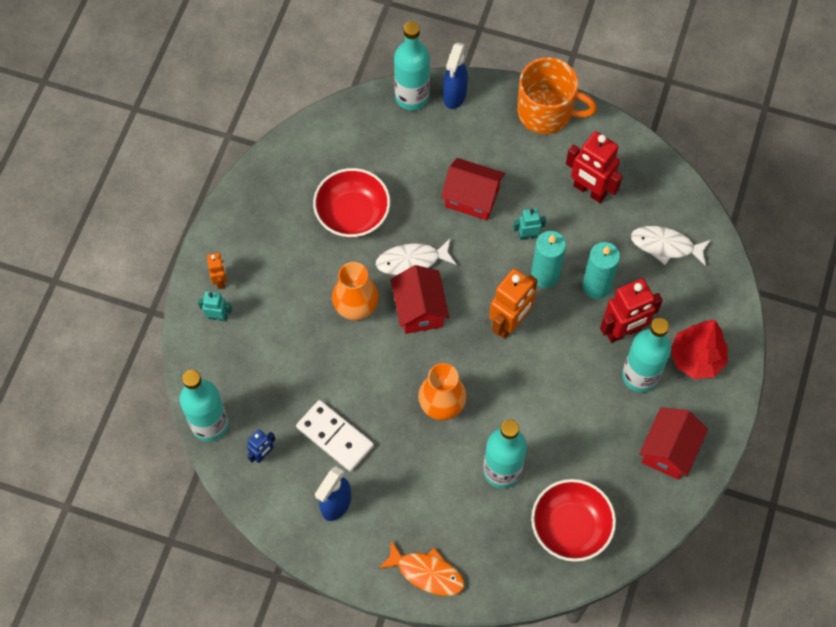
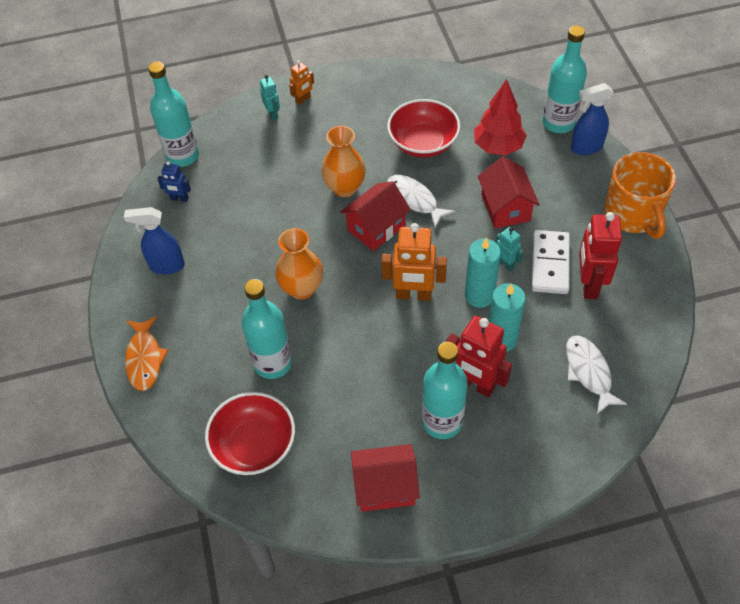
camera: 60 degrees right, 10 degrees down
white domino [296,400,374,472] -> white domino moved to [532,230,570,294]
red tree [671,320,727,379] -> red tree moved to [474,79,527,155]

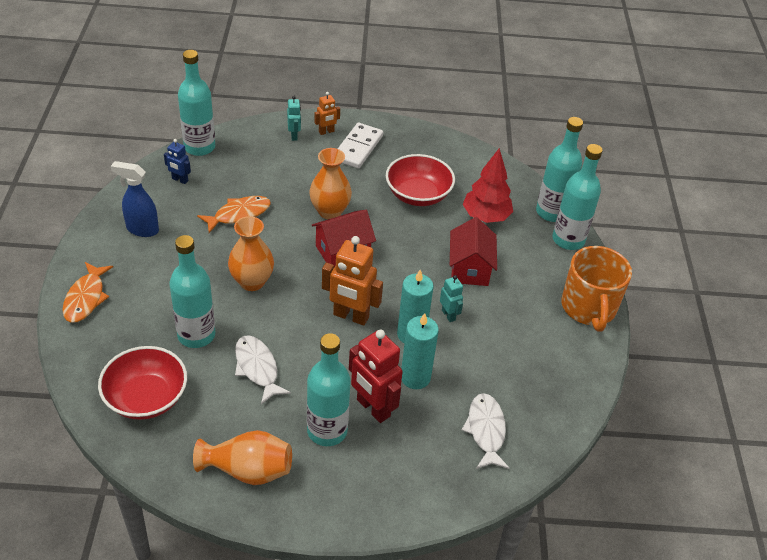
camera: 10 degrees right, 10 degrees down
red house [351,444,420,512] -> orange vase [193,430,292,485]
white fish [387,175,455,228] -> white fish moved to [235,335,291,404]
white domino [532,230,570,294] -> white domino moved to [338,123,383,168]
blue spray bottle [571,83,614,155] -> turquoise bottle [552,144,603,250]
red robot [579,212,622,299] -> none
none -> orange fish [197,196,271,233]

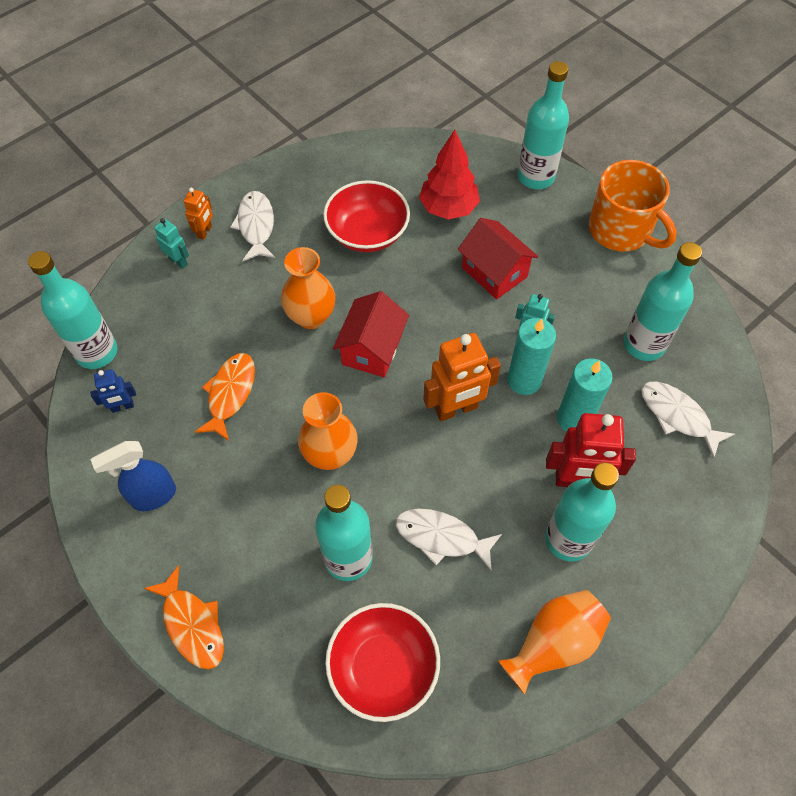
camera: 40 degrees left, 15 degrees up
white domino [338,123,383,168] -> white fish [230,191,275,261]
turquoise bottle [536,117,583,222] -> turquoise bottle moved to [624,242,702,361]

